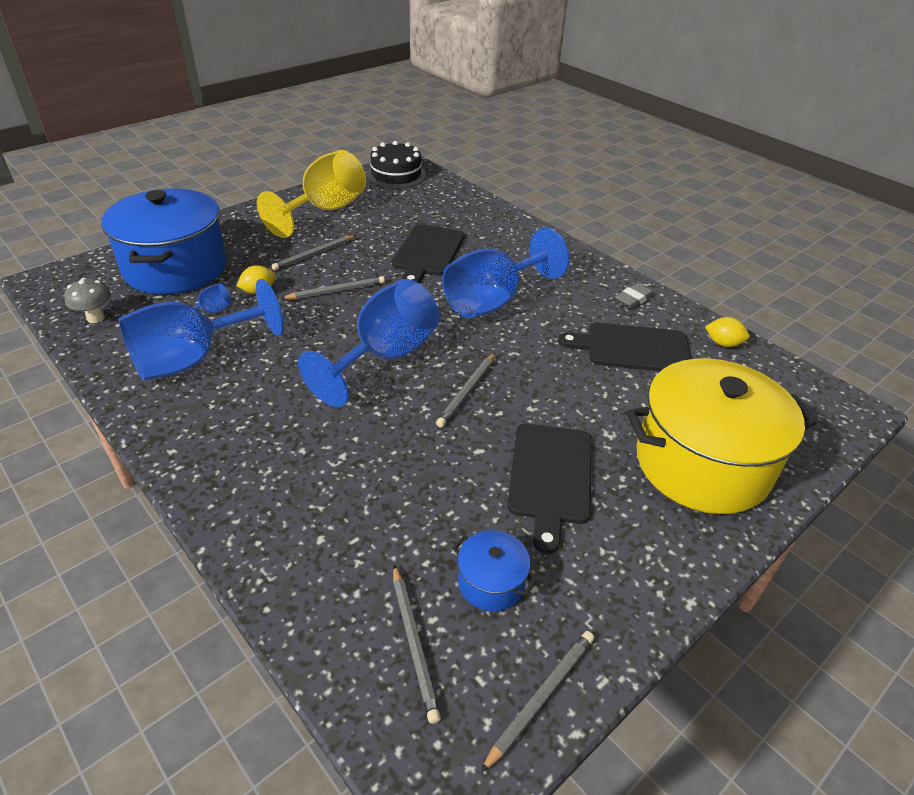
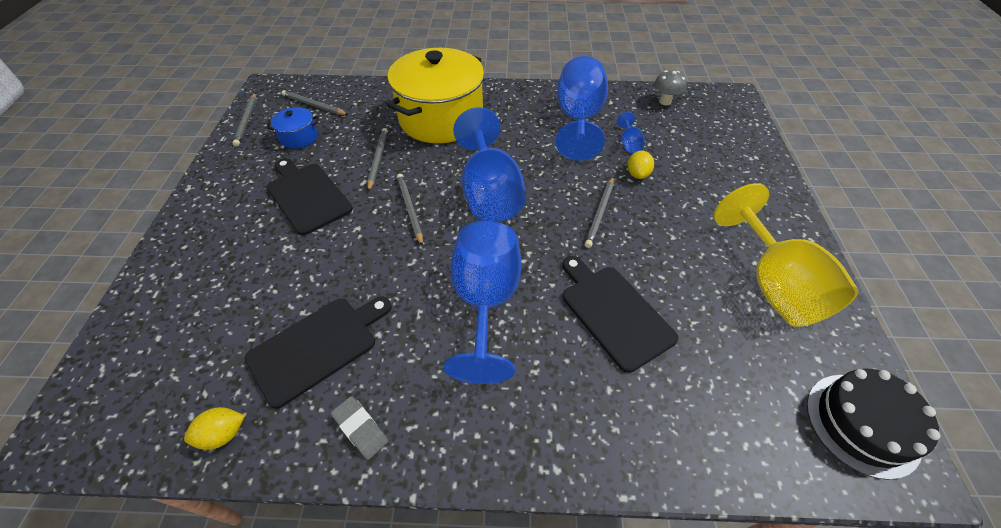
camera: 135 degrees right, 10 degrees up
blue pot [101,188,227,294] -> none
grey pencil [272,235,356,271] -> grey pencil moved to [367,128,388,192]
grey eraser [615,283,654,309] -> grey eraser turned 45 degrees counterclockwise [331,396,388,460]
yellow pot [626,358,817,514] -> yellow pot moved to [387,48,484,143]

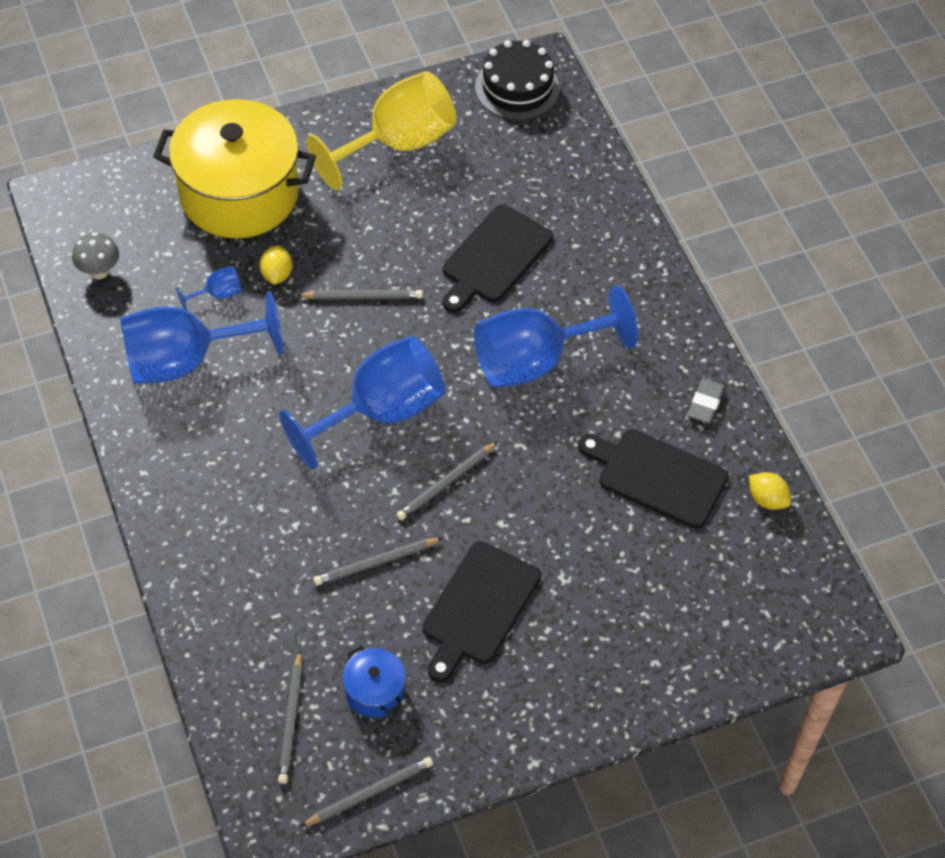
camera: 115 degrees left, 5 degrees up
yellow pot [387,48,484,143] -> yellow pot moved to [153,99,316,238]
yellow lemon [628,151,654,179] -> yellow lemon turned 75 degrees counterclockwise [260,246,293,285]

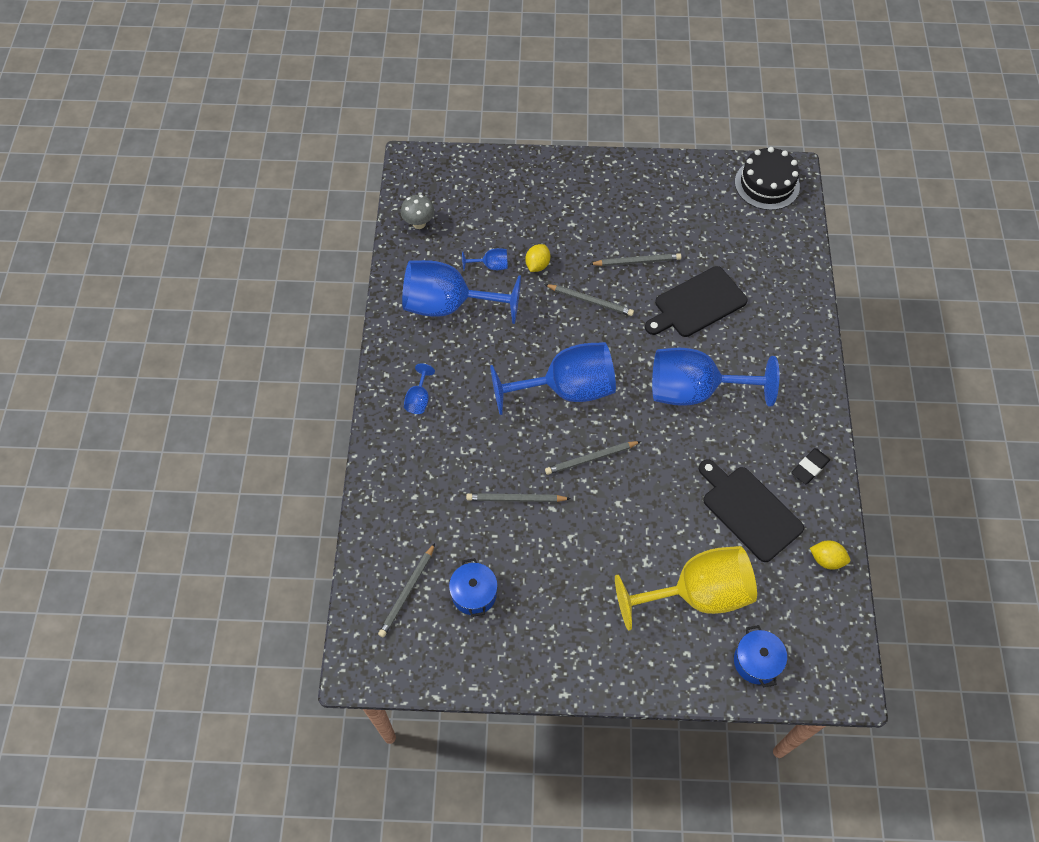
camera: 25 degrees right, 5 degrees up
yellow pot [153,99,316,238] -> none
grey pencil [300,757,433,827] -> grey pencil moved to [590,253,681,266]
yellow goblet [306,71,457,190] -> yellow goblet moved to [615,546,757,631]
black cutting board [423,541,541,682] -> none
grey eraser [688,379,725,423] -> black eraser [791,448,830,484]
yellow lemon [749,472,791,510] -> yellow lemon turned 45 degrees counterclockwise [810,540,850,569]
none -> blue goblet [404,363,435,414]
none -> blue pot [734,625,787,687]

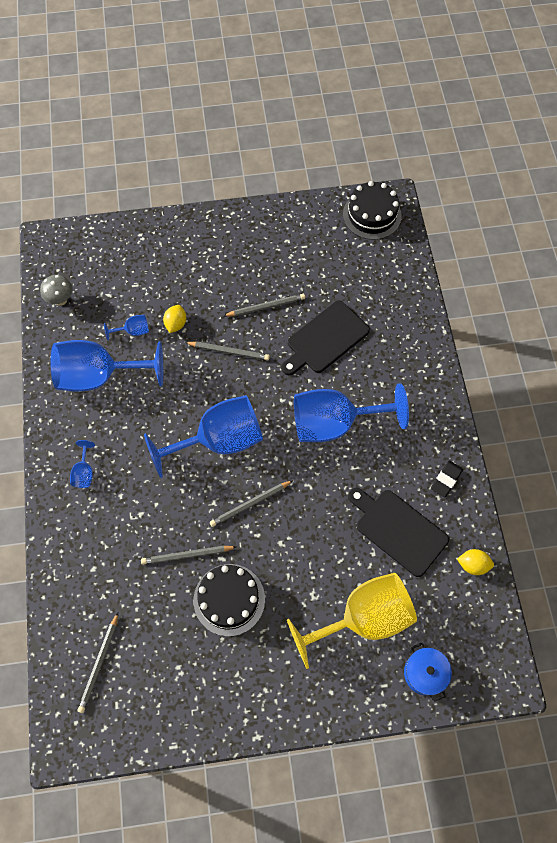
camera: 10 degrees left, 5 degrees up
blue pot [449,558,498,617] -> none
none -> black cake [194,564,265,636]

